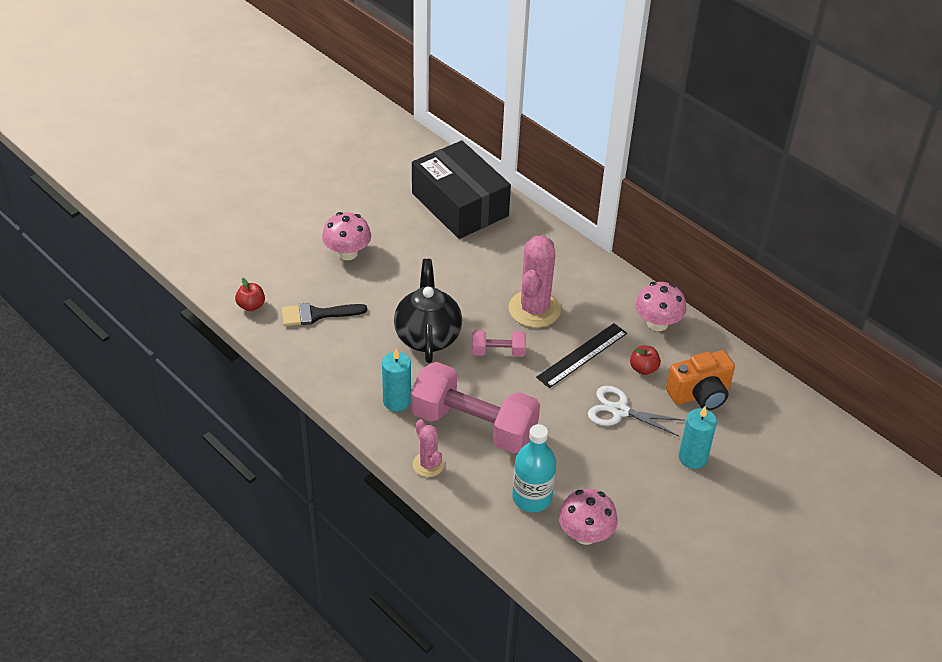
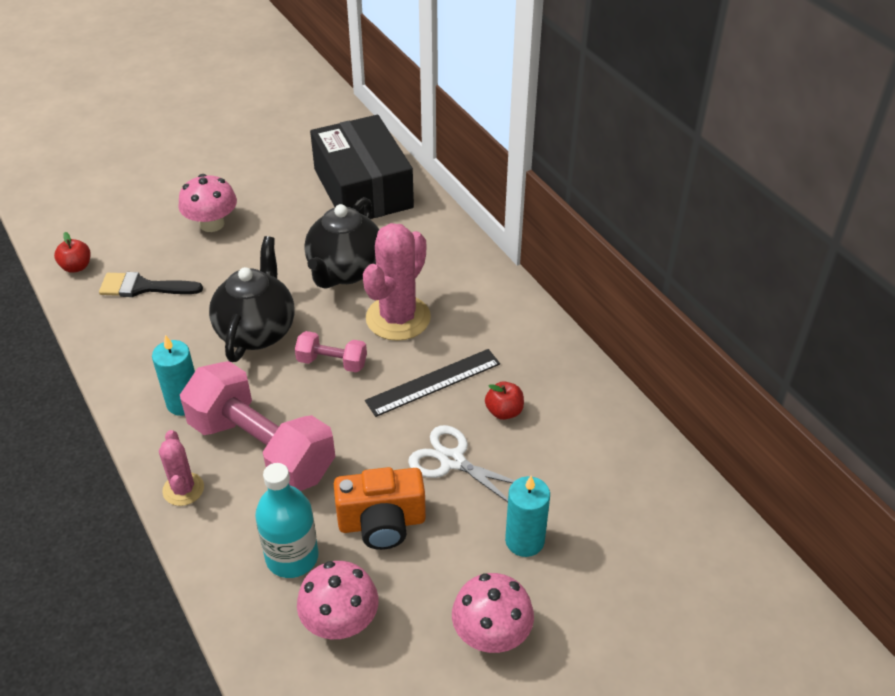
camera: 15 degrees right, 0 degrees up
pink mushroom [635,282,686,331] -> pink mushroom moved to [452,573,534,653]
orange camera [666,350,735,411] -> orange camera moved to [334,467,426,550]
none -> black teapot [304,197,379,289]

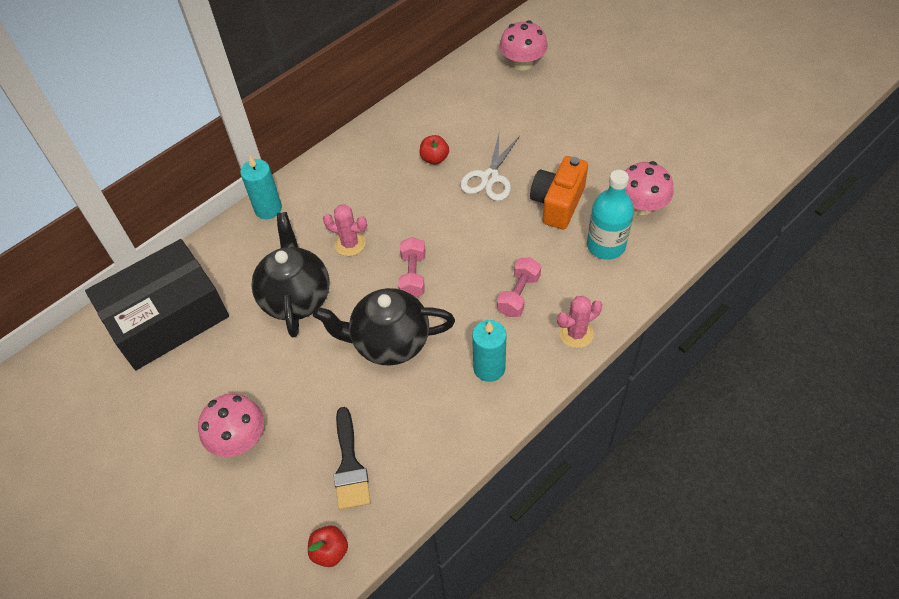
camera: 100 degrees left, 10 degrees up
pink dumbbell [180,361,335,491] -> pink dumbbell [497,258,541,317], size x0.46
black teapot [304,197,379,289] -> black teapot turned 105 degrees counterclockwise [251,212,330,338]
orange camera [334,467,426,550] -> orange camera turned 135 degrees counterclockwise [530,156,588,229]
pink cactus [363,223,431,341] -> pink cactus [323,204,367,256], size x0.55
black ruler [365,349,500,417] -> none
pink mushroom [452,573,534,653] -> pink mushroom moved to [499,21,548,70]
turquoise candle [505,476,550,557] -> turquoise candle moved to [240,156,282,219]

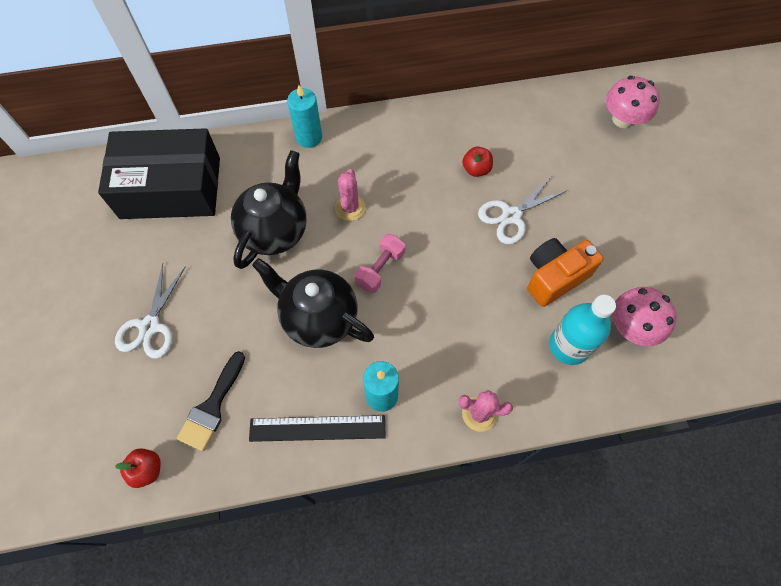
camera: 30 degrees right, 10 degrees up
pink mushroom [198,394,264,457] -> white scissors [115,263,185,359]
pink cactus [323,204,367,256] -> pink cactus turned 45 degrees clockwise [335,169,366,221]
pink dumbbell [497,258,541,317] -> none
none -> black ruler [249,415,386,442]

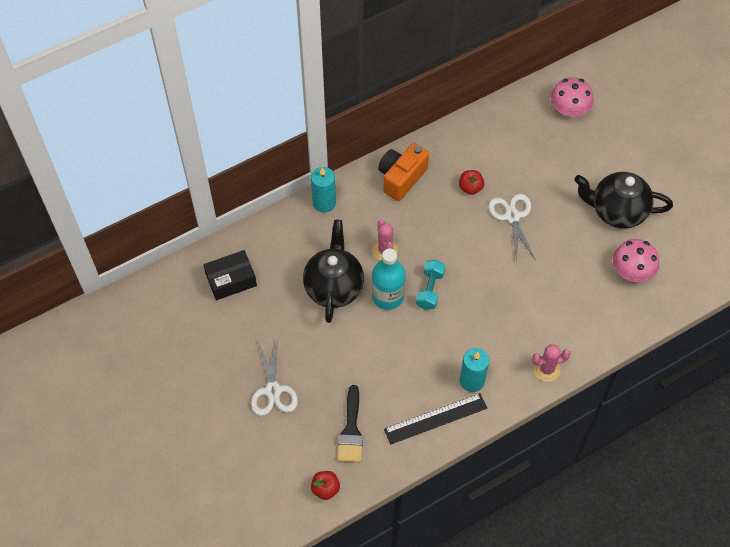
camera: 20 degrees left, 5 degrees down
black box [98,128,220,219] -> black box [203,250,257,300], size x0.53
black teapot [252,258,374,348] -> black teapot moved to [574,172,673,229]
pink dumbbell [355,234,405,293] -> turquoise dumbbell [416,260,445,310]
white scissors [478,177,568,244] -> white scissors turned 135 degrees clockwise [488,194,536,261]
orange camera [527,238,604,307] -> orange camera moved to [378,143,429,201]
turquoise bottle [549,295,616,365] -> turquoise bottle moved to [372,249,406,310]

